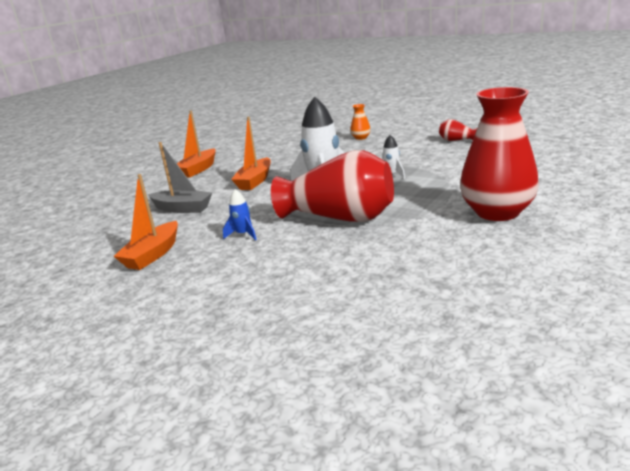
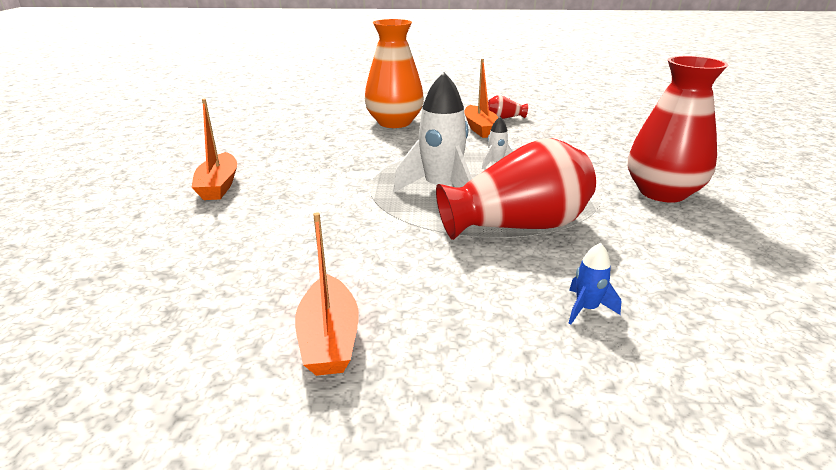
camera: 35 degrees left, 5 degrees up
grey boat [148,142,212,213] -> none
blue rocket [223,189,257,240] -> blue rocket moved to [569,243,621,325]
orange boat [231,117,271,190] -> orange boat moved to [464,59,498,138]
orange vase [350,104,371,140] -> orange vase [365,19,424,128], size x2.42

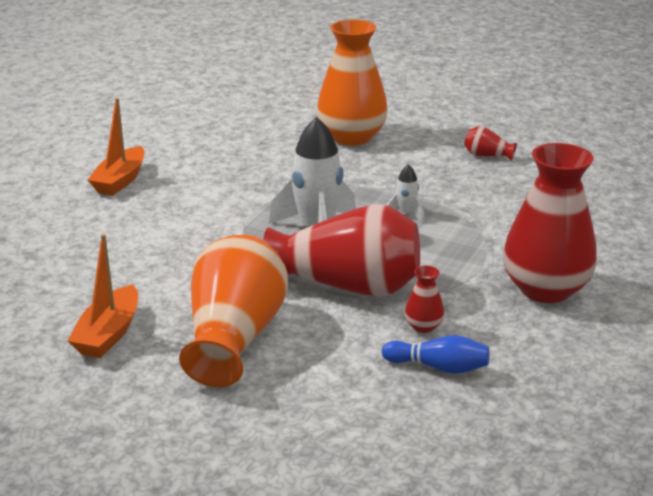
camera: 25 degrees right, 0 degrees up
orange boat [464,59,498,138] -> none
blue rocket [569,243,621,325] -> none
none -> orange vase [179,235,288,387]
none -> blue bowling pin [382,335,490,374]
none -> red vase [405,266,444,333]

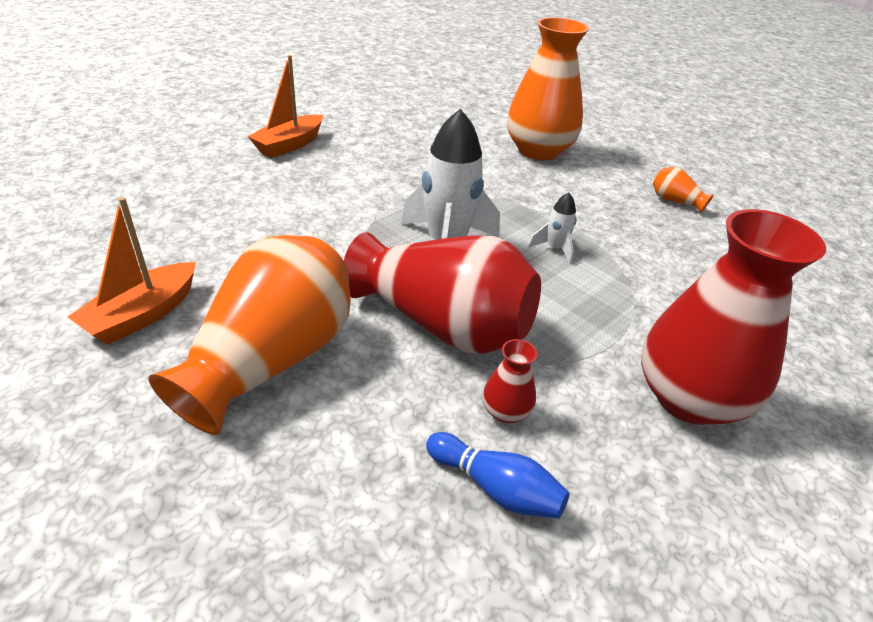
camera: 15 degrees right, 10 degrees up
red vase [464,126,517,161] -> orange vase [653,167,714,213]

